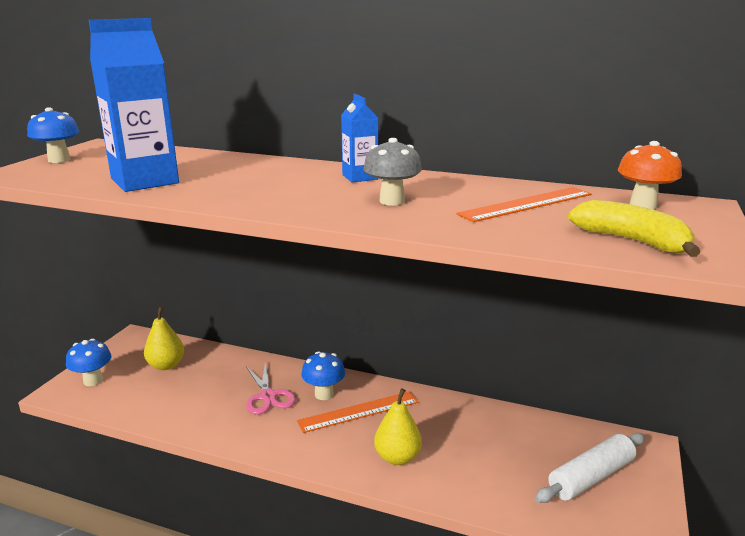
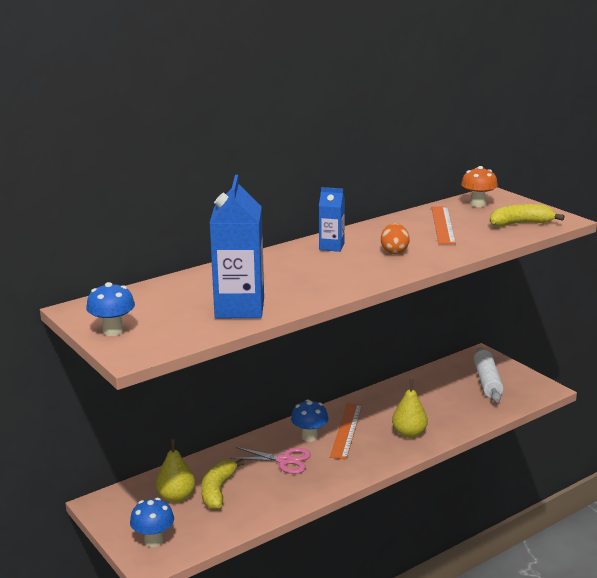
camera: 55 degrees left, 0 degrees up
grey mushroom [363,138,422,206] -> orange egg [381,223,410,254]
none -> yellow banana [201,459,245,509]

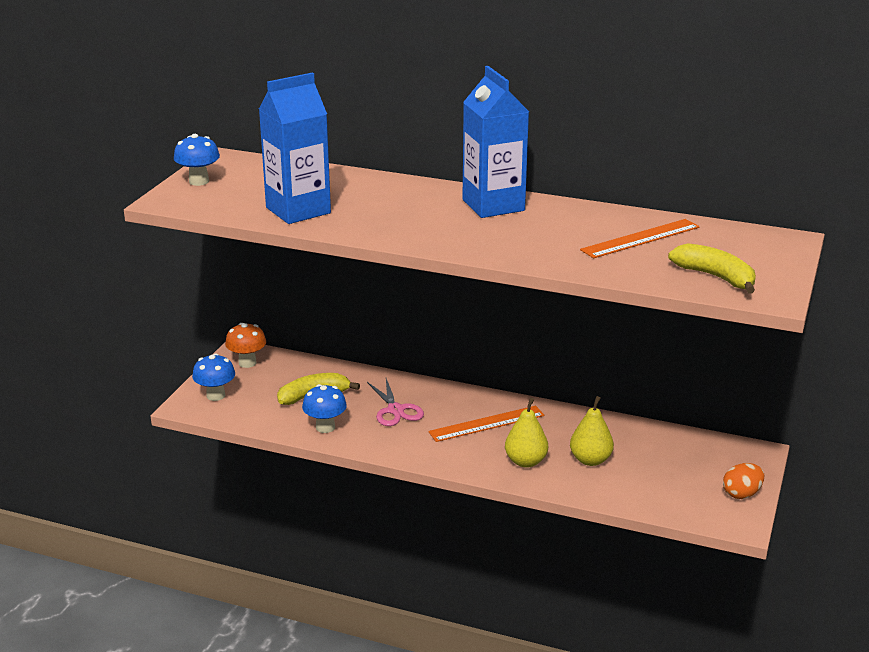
camera: 55 degrees right, 5 degrees up
yellow pear [156,439,195,503] -> yellow pear moved to [570,396,614,466]
blue mushroom [291,399,328,442] -> blue mushroom moved to [302,384,347,433]
blue carton [319,187,345,252] -> blue carton [462,66,529,218], size x1.86
orange egg [381,223,410,254] -> orange egg moved to [723,463,764,499]
orange mushroom [461,166,498,207] -> orange mushroom moved to [225,323,266,368]
white rolling pin [474,347,504,402] -> none

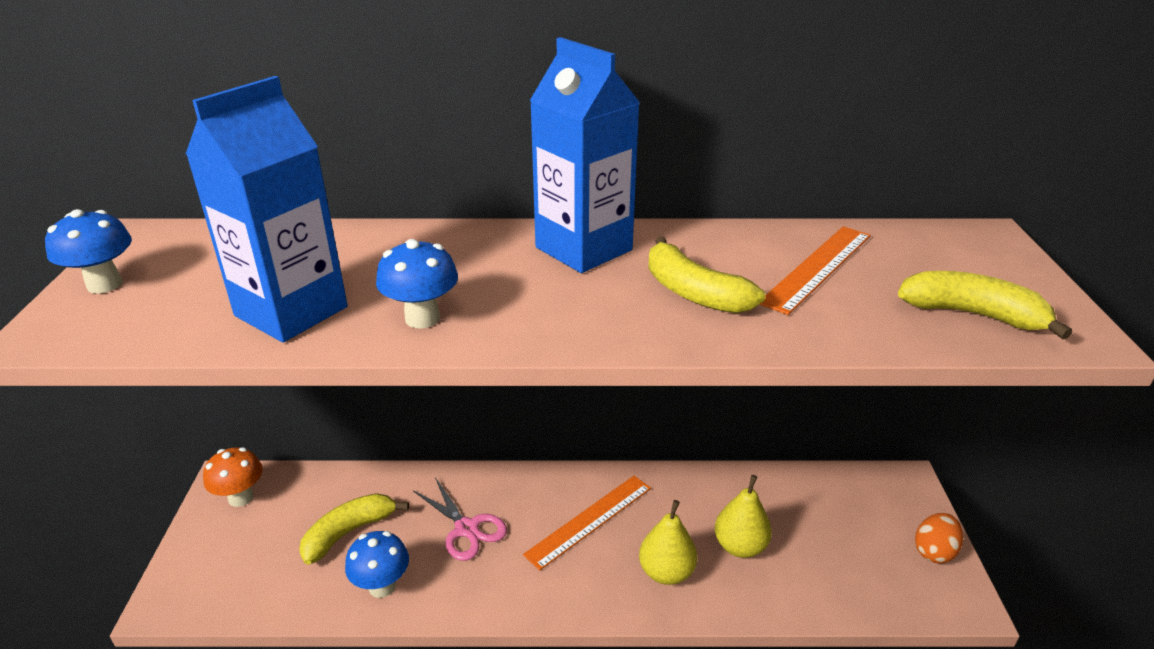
camera: 20 degrees left, 5 degrees up
blue mushroom [192,353,235,401] -> blue mushroom moved to [376,239,458,328]
none -> yellow banana [648,237,766,313]

